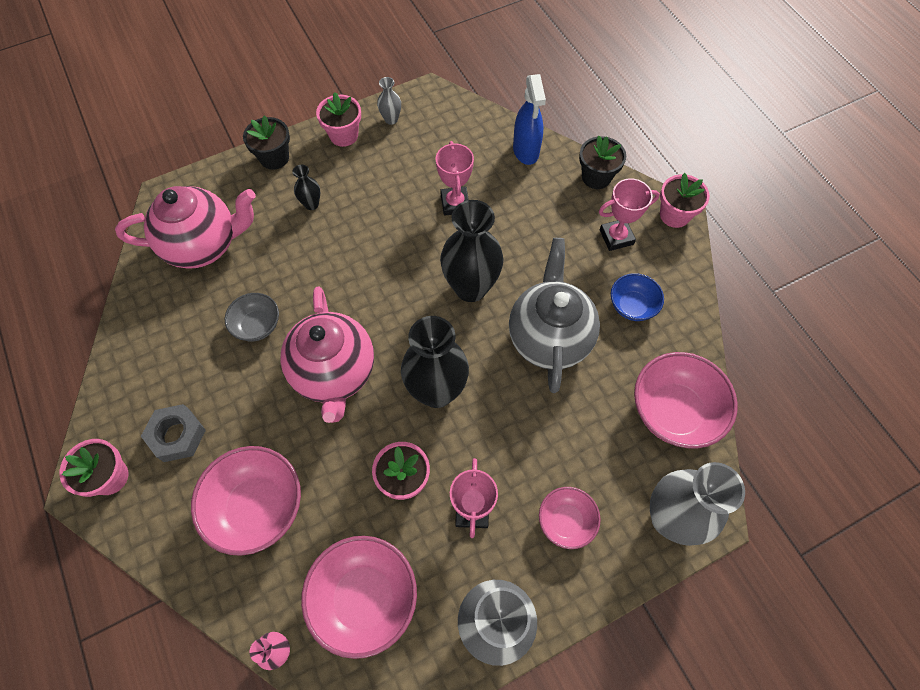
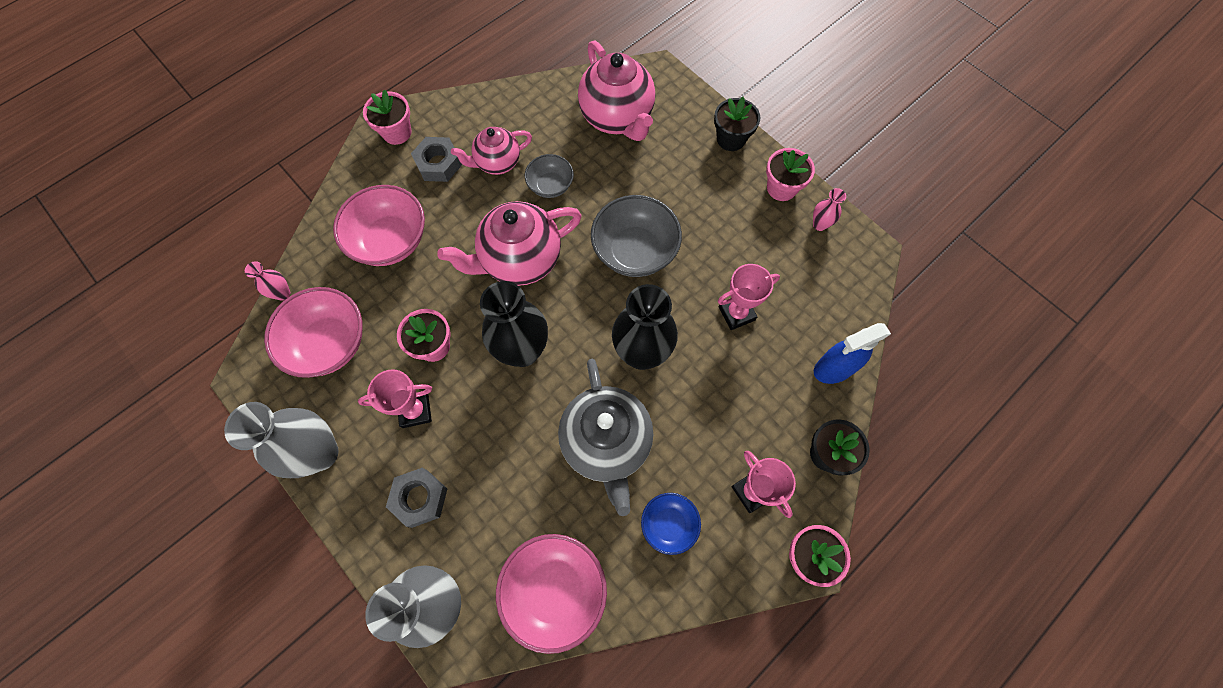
camera: 75 degrees right, 5 degrees up
black vase [292,165,321,210] -> none
grey vase [377,77,401,125] -> pink vase [813,188,846,231]
grey teapot [509,238,600,393] -> grey teapot turned 90 degrees clockwise [558,359,653,516]
pink bowl [539,487,601,549] -> grey nut [386,468,447,528]
none -> pink teapot [451,127,532,175]
none -> grey bowl [591,195,682,277]

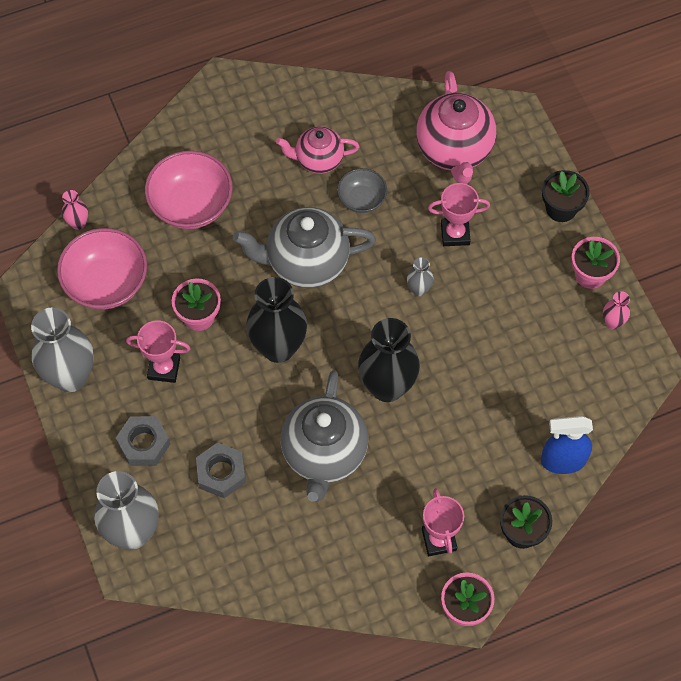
camera: 20 degrees right, 5 degrees down
pink flower pot [363,89,411,145] -> none
grey nut [411,137,462,182] -> grey nut moved to [196,442,246,498]
pink teapot [437,201,582,286] -> grey teapot [233,207,376,288]
pink bowl [496,534,607,654] -> none
grey bowl [591,195,682,277] -> grey vase [407,257,434,296]
blue bowl [641,493,701,555] -> none
pink trophy [718,264,780,330] -> pink trophy moved to [428,183,490,246]

